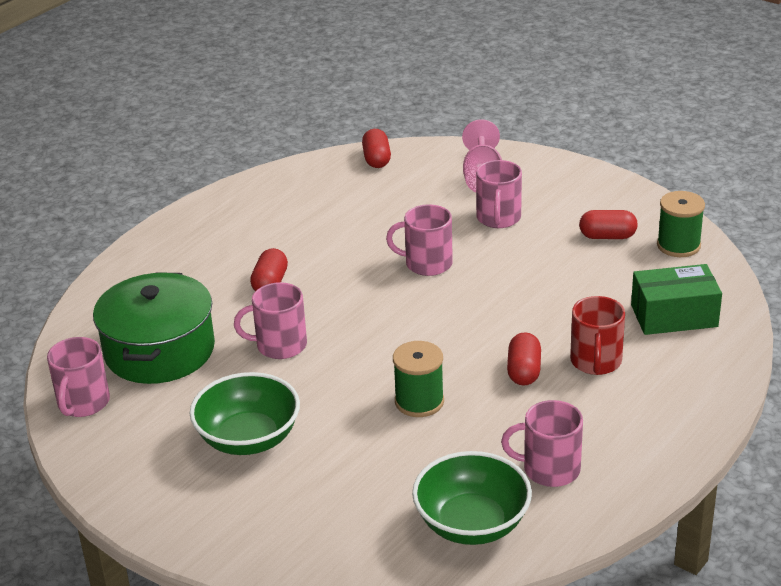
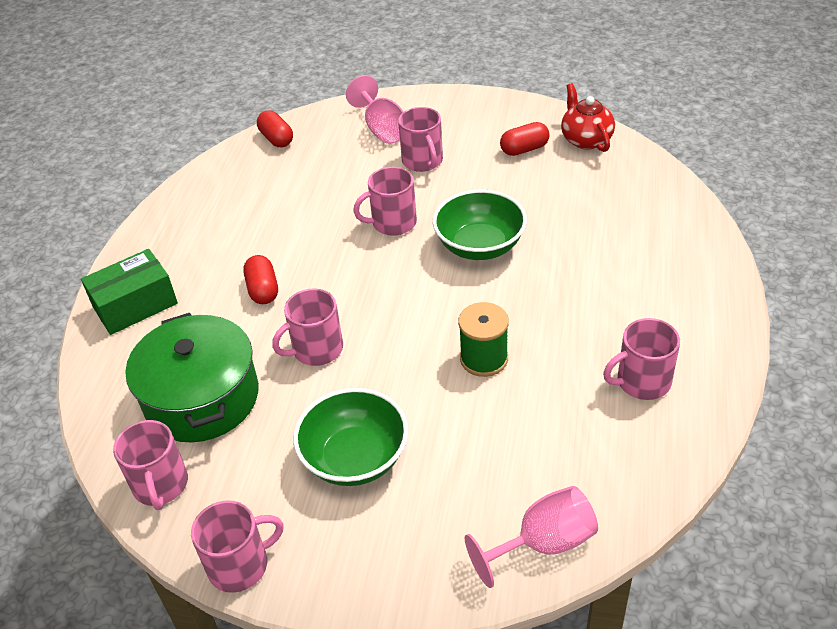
camera: 25 degrees left, 10 degrees up
green bowl [412,451,532,545] -> green bowl moved to [433,189,527,260]
red capsule [507,332,541,386] -> none
red mug [570,296,625,375] -> none
green box [631,264,722,335] -> green box moved to [81,249,178,335]
green spool [657,191,705,257] -> red teapot [561,83,615,152]
none -> pink mug [191,500,284,593]
none -> pink goblet [465,486,598,588]

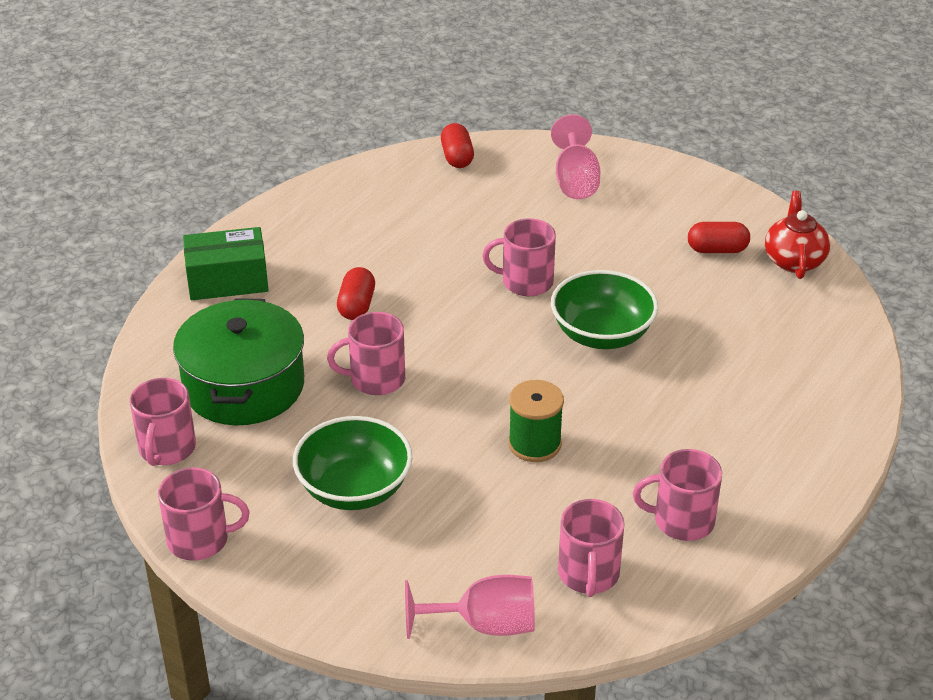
camera: 20 degrees right, 5 degrees down
pink mug [398,107,443,172] -> pink mug moved to [558,499,625,597]

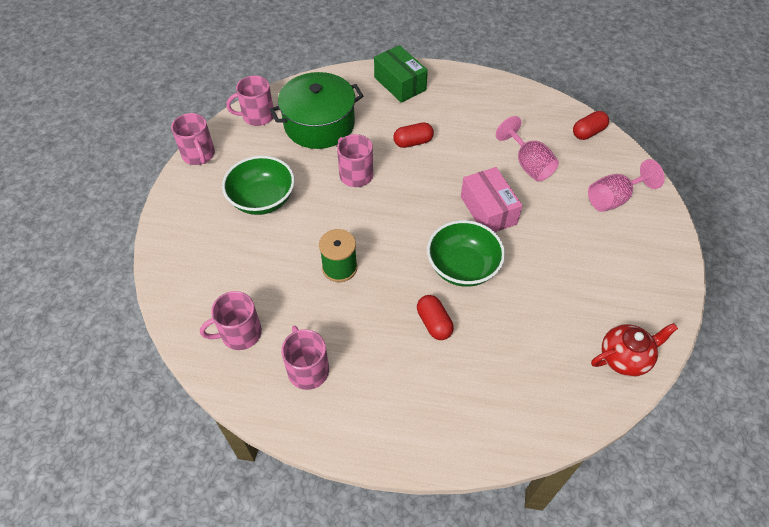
camera: 65 degrees right, 15 degrees up
pink goblet [405,575,535,639] -> pink goblet moved to [496,116,559,181]
pink mug [482,218,556,296] -> pink box [461,167,523,232]
red capsule [688,222,750,253] -> red capsule moved to [417,295,454,340]

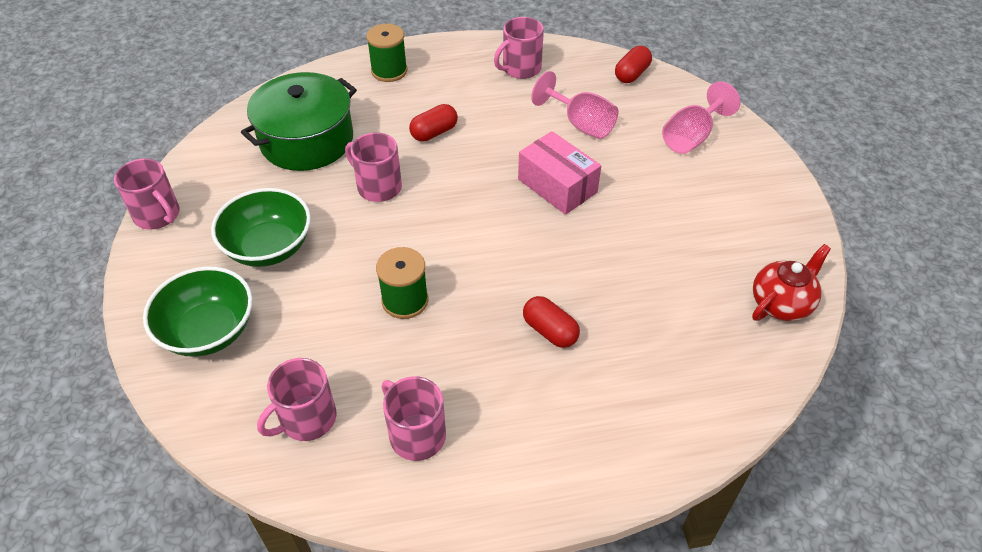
camera: 20 degrees left, 5 degrees down
pink mug [226,76,274,126] -> pink mug moved to [494,17,544,79]
green box [374,45,428,103] -> green spool [366,24,407,82]
green bowl [427,220,505,287] -> green bowl moved to [143,266,253,357]

